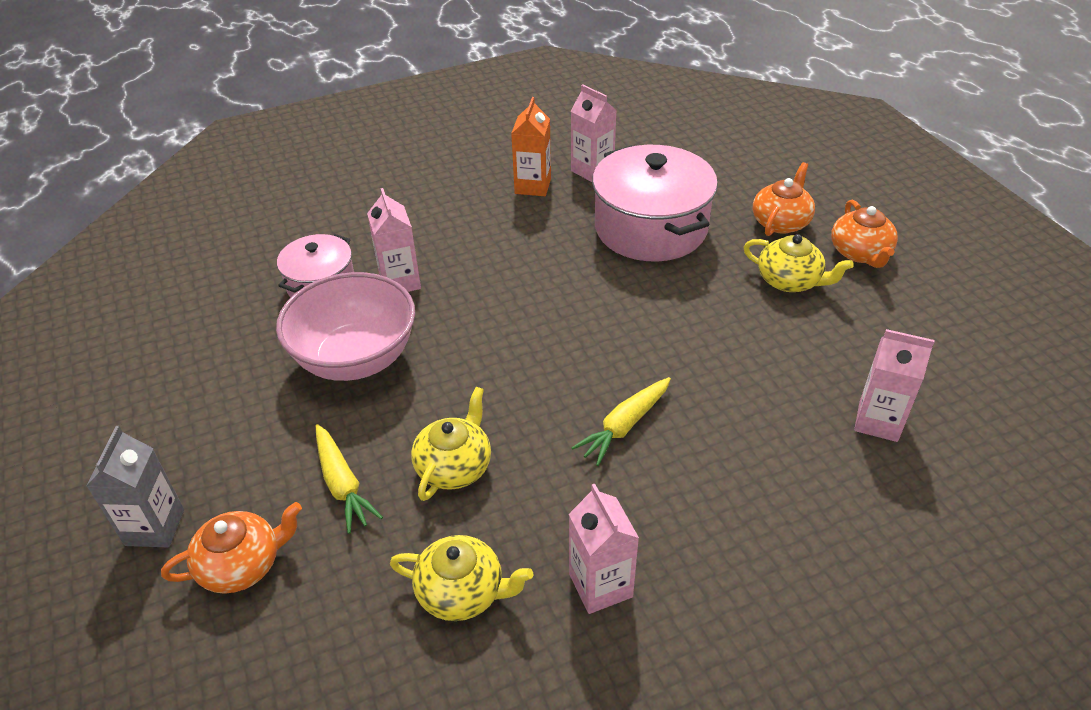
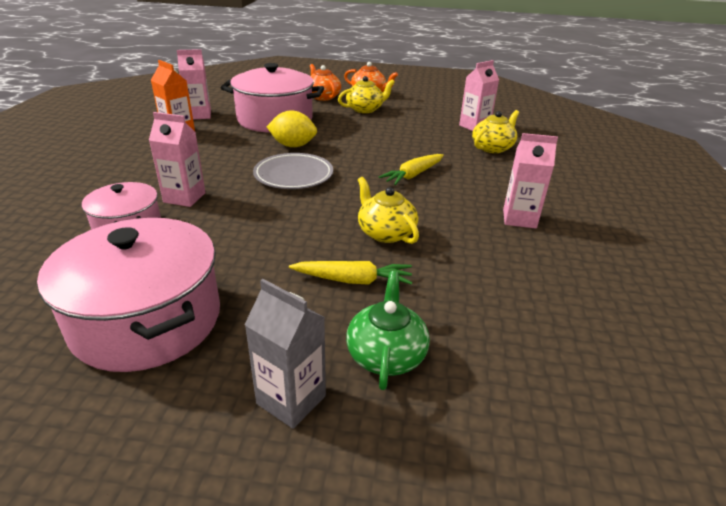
camera: 60 degrees left, 10 degrees down
orange teapot [161,502,302,594] -> green teapot [346,271,430,390]
pink bowl [276,272,415,381] -> none
yellow teapot [390,535,533,621] -> yellow teapot moved to [472,110,519,153]
yellow carrot [571,377,671,466] -> yellow carrot turned 60 degrees clockwise [379,154,444,185]
none -> pink pot [37,218,220,372]
none -> grey plate [253,153,333,189]
none -> yellow lemon [267,110,317,147]

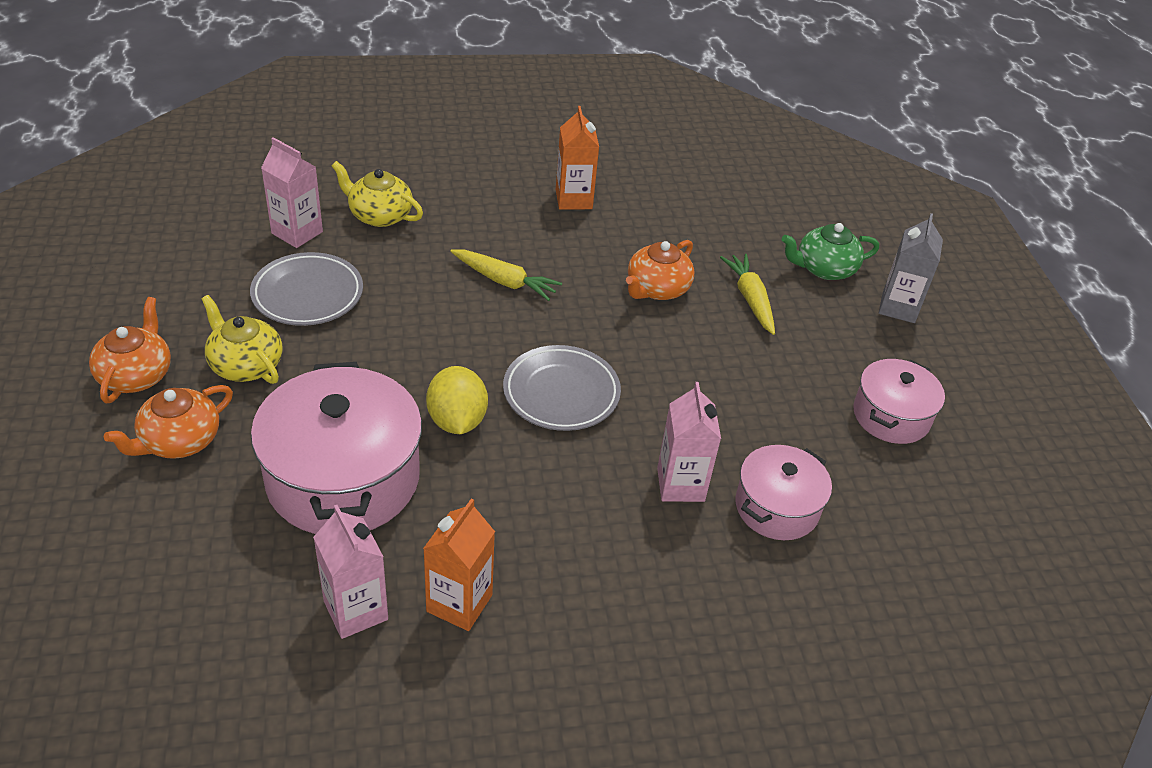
camera: 110 degrees left, 10 degrees up
pink pot [37,218,220,372] -> pink pot [853,359,945,444], size x0.57
yellow teapot [358,177,419,244] -> orange teapot [626,240,695,300]
pink carton [503,133,558,229] -> orange carton [556,106,599,210]
none -> grey plate [250,252,363,326]

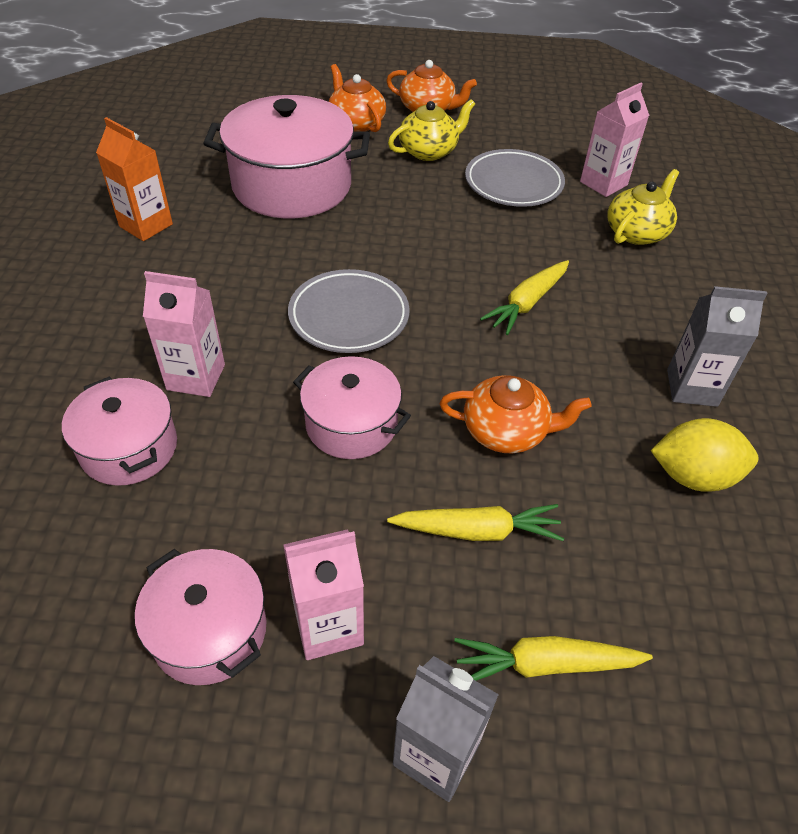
camera: 105 degrees right, 5 degrees up
pink carton [313,505,388,639] -> pink carton moved to [283,530,364,660]
yellow lemon [426,366,488,434] -> yellow lemon moved to [651,418,758,492]
orange carton [556,106,599,210] -> grey carton [667,286,767,407]
orange teapot [626,240,695,300] -> orange teapot turned 135 degrees clockwise [440,375,592,453]
green teapot [782,223,879,280] -> yellow carrot [454,636,653,681]
none -> pink pot [293,356,411,459]

